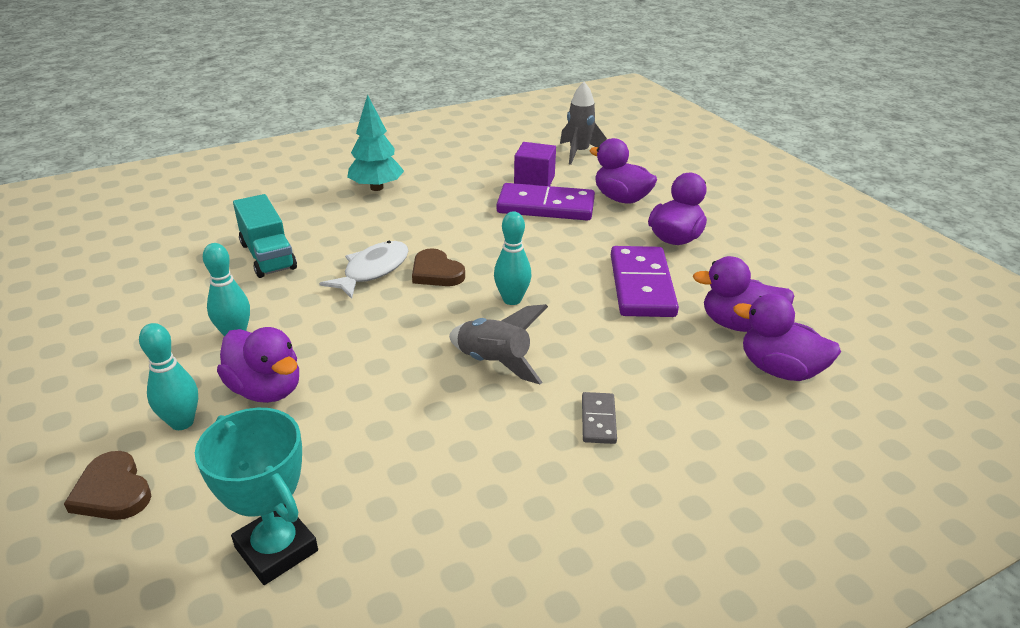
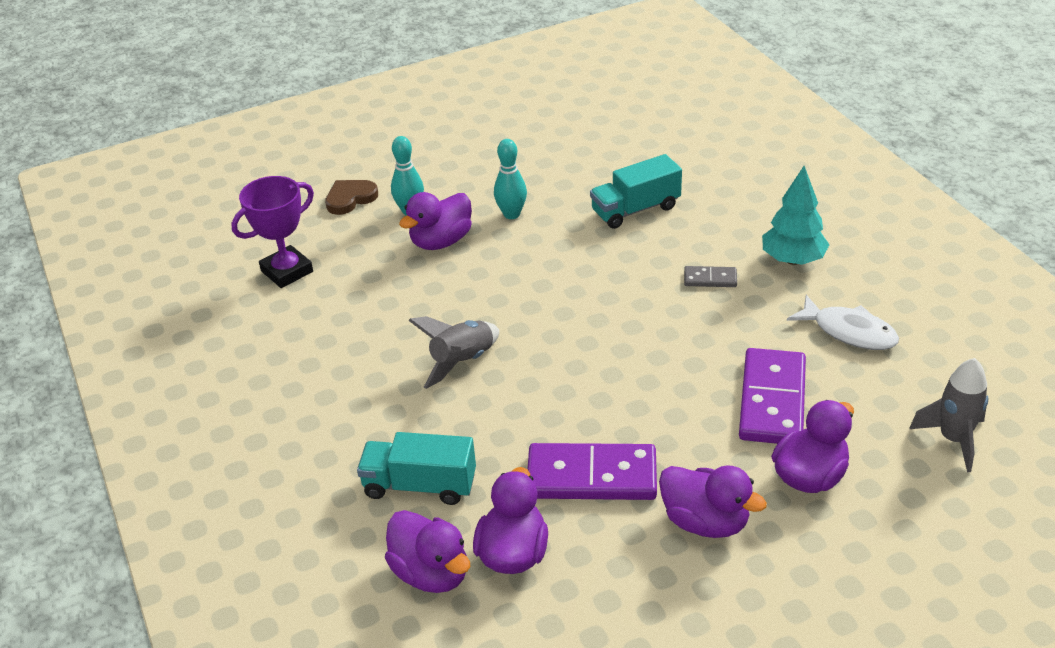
camera: 95 degrees right, 5 degrees up
turquoise trophy [195,408,318,585] -> purple trophy [231,176,314,288]
white fish [319,241,409,299] -> white fish moved to [787,295,899,350]
brown heart [412,248,465,286] -> none
turquoise bowling pin [494,211,531,305] -> none
purple cube [514,142,556,186] -> none
grey domino [582,392,617,444] -> grey domino moved to [684,266,737,287]
purple duck [733,294,841,381] -> purple duck turned 105 degrees clockwise [385,510,470,593]
none -> turquoise truck [357,432,476,505]

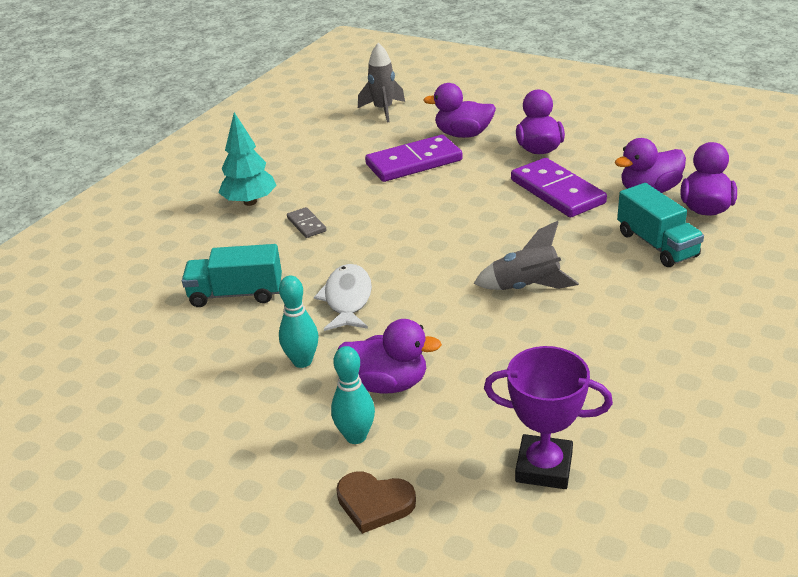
camera: 125 degrees left, 5 degrees down
turquoise truck [590,154,682,229] -> turquoise truck turned 150 degrees clockwise [182,244,282,307]
white fish [787,295,899,350] -> white fish moved to [314,264,372,331]

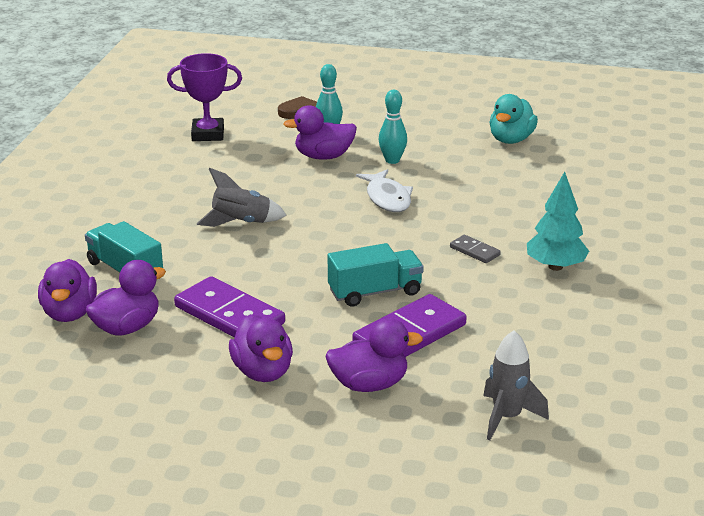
camera: 160 degrees right, 5 degrees down
turquoise truck [182,244,282,307] -> turquoise truck moved to [328,243,424,307]
none -> turquoise duck [489,94,538,144]

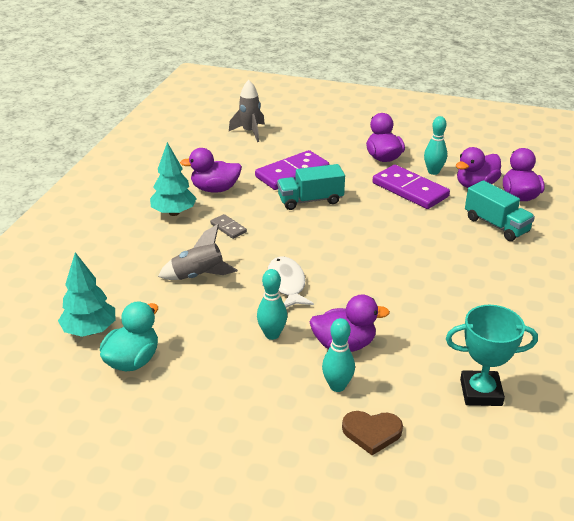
camera: 175 degrees left, 5 degrees up
purple trophy [167,53,242,141] -> turquoise trophy [446,305,538,406]
grey rocket [197,168,287,227] -> grey rocket moved to [158,224,238,280]
purple duck [325,318,423,392] -> purple duck moved to [180,148,242,193]
none -> turquoise tree [58,252,116,337]
none -> turquoise bowling pin [424,116,447,175]

